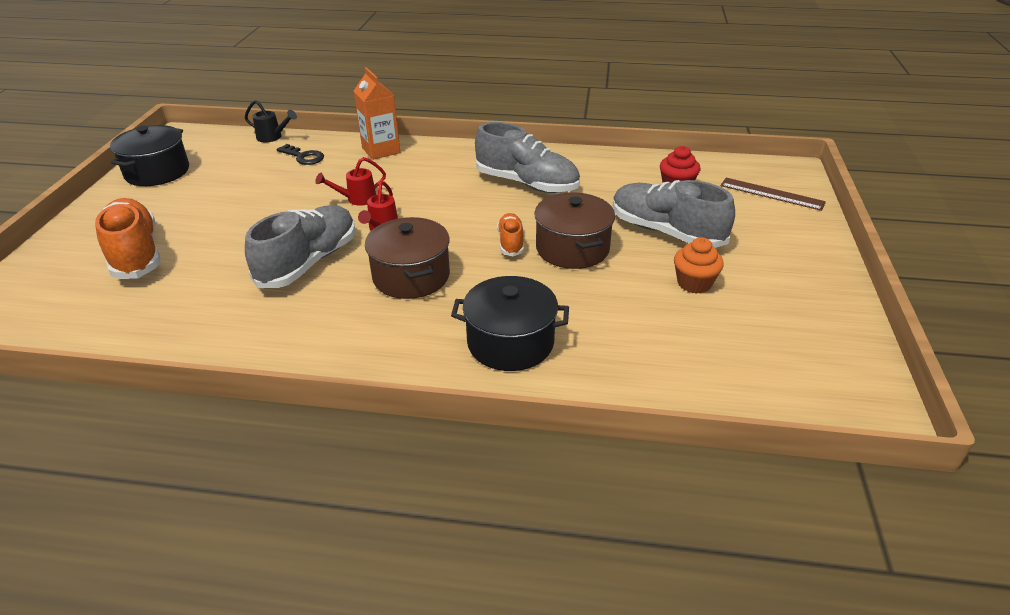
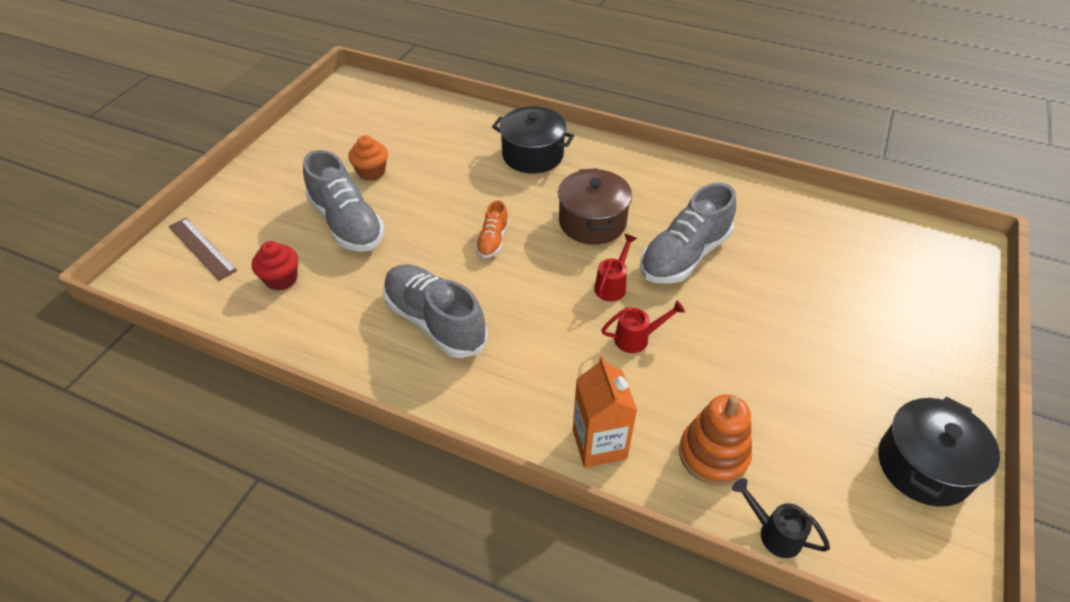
camera: 165 degrees left, 10 degrees up
orange shoe [95,198,161,279] -> none
black key [276,144,324,165] -> orange stacking toy [679,394,752,486]
brown pot [534,193,615,269] -> none

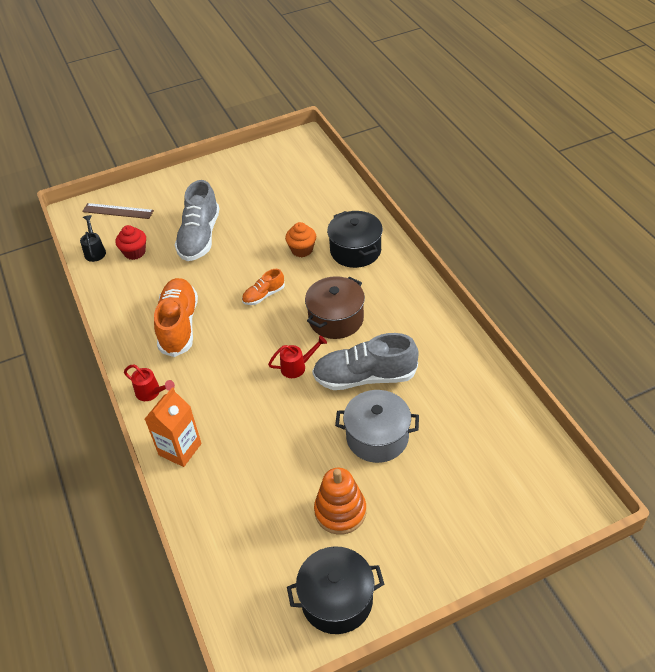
camera: 45 degrees right, 0 degrees up
brown ruler [169,218,237,281] -> brown ruler turned 75 degrees counterclockwise [82,203,154,219]
orange cupcake [348,135,388,181] -> orange cupcake moved to [285,222,316,257]
grey shoe [383,264,488,358] -> orange shoe [154,278,198,357]
red watering can [602,300,685,353] -> red watering can moved to [124,365,175,401]
orange stacking toy [679,394,752,486] -> orange stacking toy moved to [314,468,366,535]
black watering can [732,478,830,558] -> black watering can moved to [80,215,106,262]
none -> grey pot [335,390,419,463]

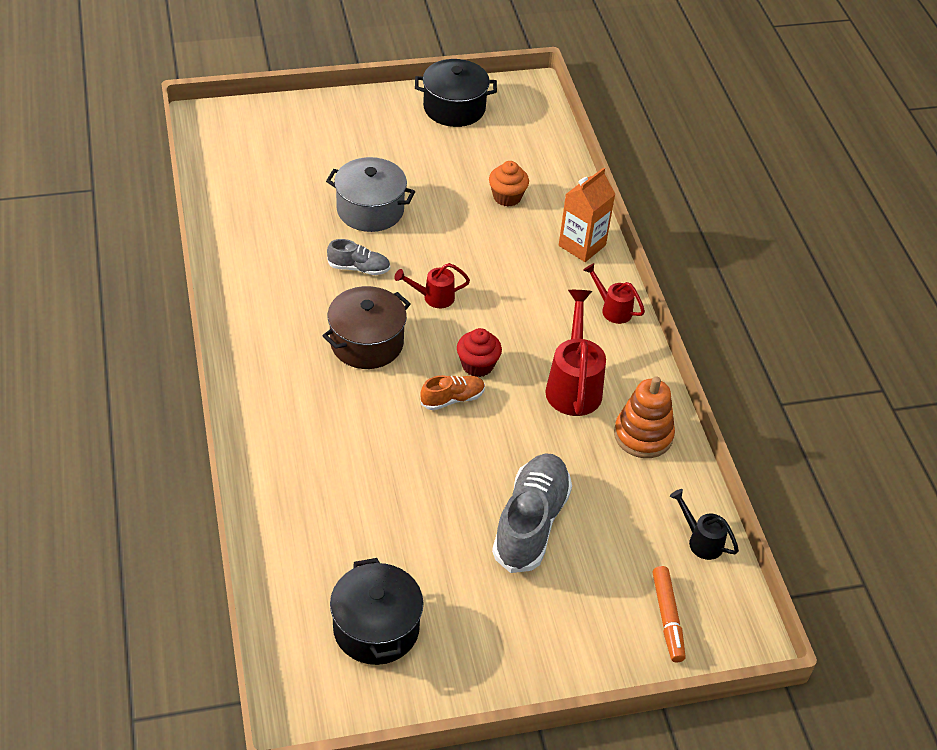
camera: 175 degrees left, 0 degrees up
black watering can [80,215,106,262] -> black watering can turned 135 degrees clockwise [670,489,739,560]
brown ruler [82,203,154,219] -> orange marker [653,566,686,662]
red cupcake [116,225,146,260] -> red cupcake moved to [457,328,502,377]
orange shoe [154,278,198,357] -> red watering can [545,290,606,416]
orange cupcake [285,222,316,257] -> orange cupcake moved to [489,161,529,207]
grey shoe [312,333,418,390] -> grey shoe [327,239,390,275], size x0.51
orange stacking toy [314,468,366,535] -> orange stacking toy moved to [614,376,675,458]
black pot [327,211,383,268] -> black pot moved to [330,558,424,665]

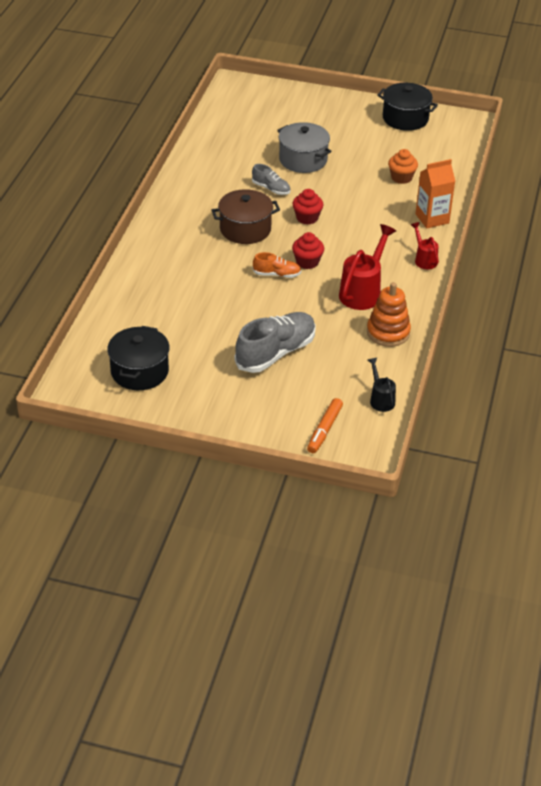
camera: 30 degrees right, 5 degrees down
red watering can [394,263,470,308] -> red cupcake [292,189,323,225]

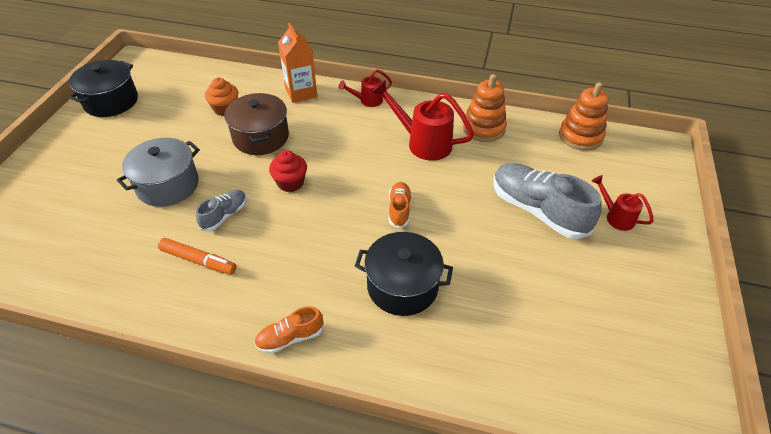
camera: 90 degrees left, 5 degrees up
black pot [107,326,169,390] -> black pot moved to [355,232,453,316]
brown pot [211,189,280,244] -> brown pot moved to [224,93,289,155]
red cupcake [292,232,324,269] -> none
orange marker [307,398,343,453] -> orange marker moved to [158,238,237,275]
black watering can [368,358,396,412] -> orange stacking toy [559,82,609,151]
none -> orange shoe [254,306,324,354]
none -> red watering can [592,175,653,231]

